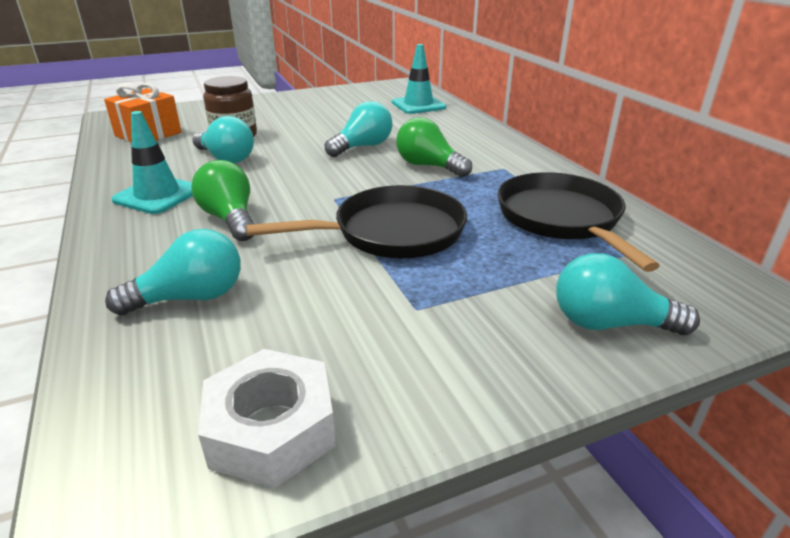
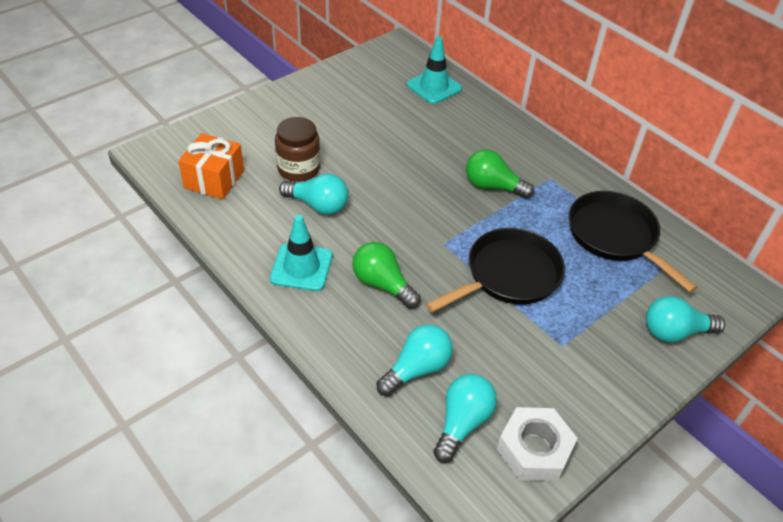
camera: 20 degrees left, 15 degrees up
turquoise light bulb [325,101,393,157] -> turquoise light bulb moved to [433,374,497,463]

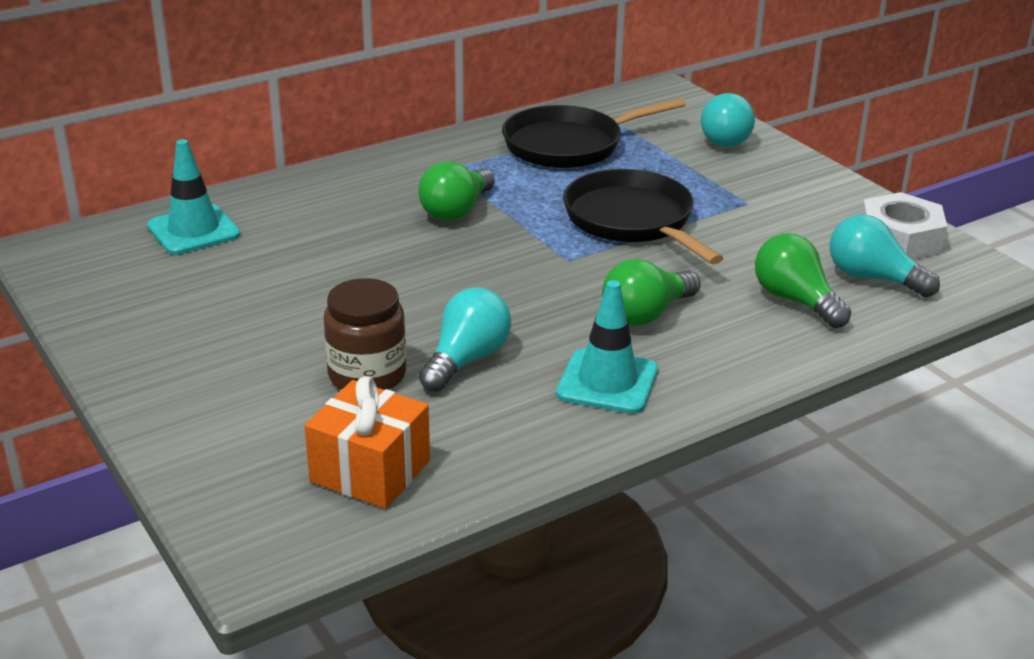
camera: 80 degrees left, 15 degrees down
turquoise light bulb [377,324,453,396] -> green light bulb [755,233,851,328]

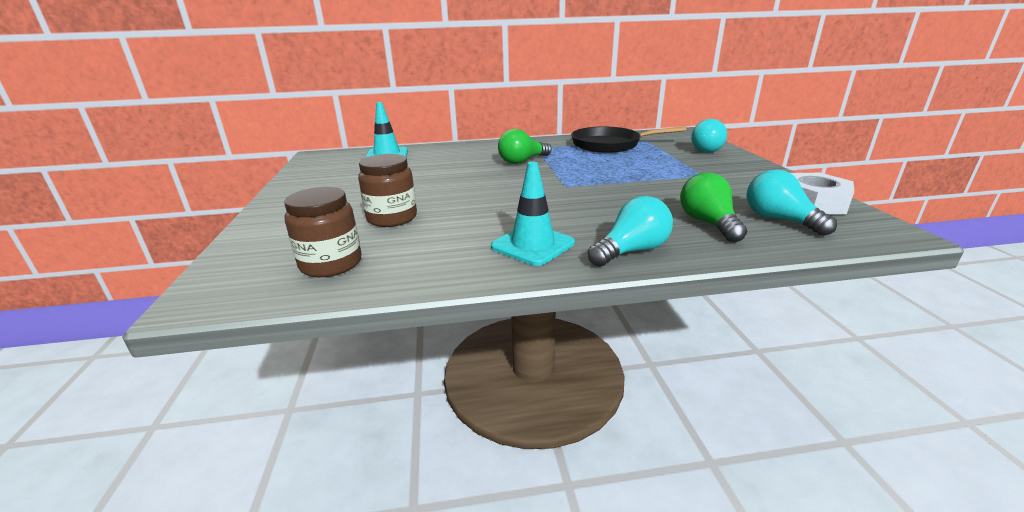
camera: 25 degrees right, 5 degrees down
orange gift [305,376,430,509] -> brown jar [284,187,362,277]
turquoise light bulb [419,287,511,392] -> turquoise light bulb moved to [588,196,673,267]
black pan [563,169,723,264] -> none
green light bulb [602,259,701,326] -> none

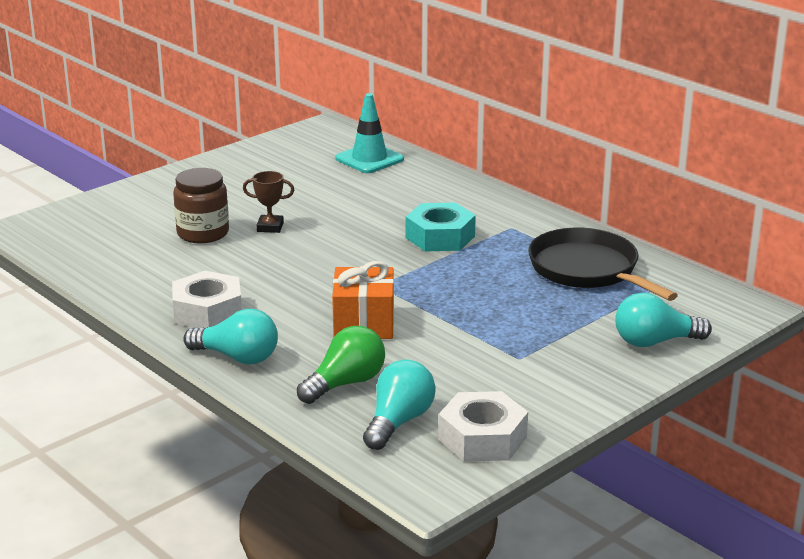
camera: 55 degrees right, 0 degrees up
brown jar [284,187,362,277] -> none
turquoise traffic cone [491,161,575,266] -> white nut [172,271,242,328]
green light bulb [498,129,552,164] -> turquoise nut [406,202,476,251]
none -> brown trophy [243,171,294,233]
none -> orange gift [332,261,394,339]

